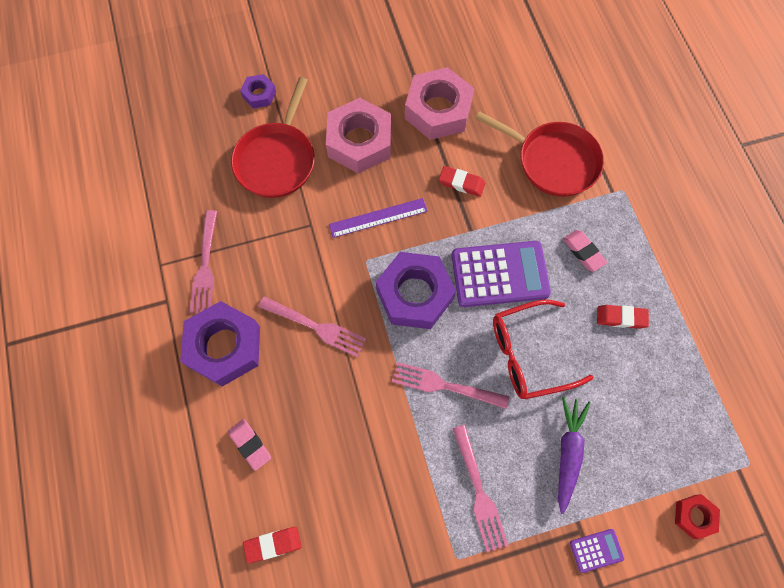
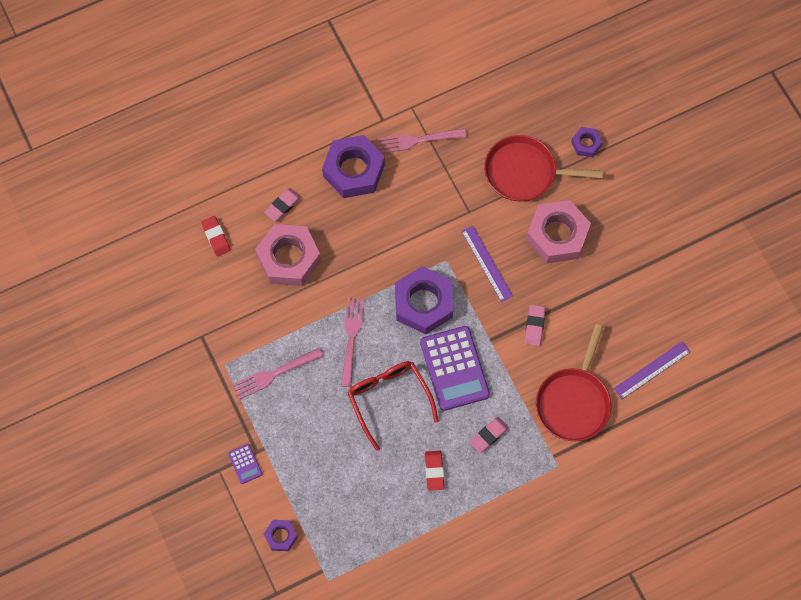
camera: 80 degrees right, 0 degrees up
pink fork [258,296,366,357] -> none
pink nut [405,67,474,140] -> pink nut moved to [255,224,321,286]
red eraser [439,166,485,197] -> pink eraser [524,305,546,346]
purple carrot [558,397,591,514] -> none
red nut [675,494,720,539] -> purple nut [264,520,298,551]
none -> purple ruler [614,341,691,399]

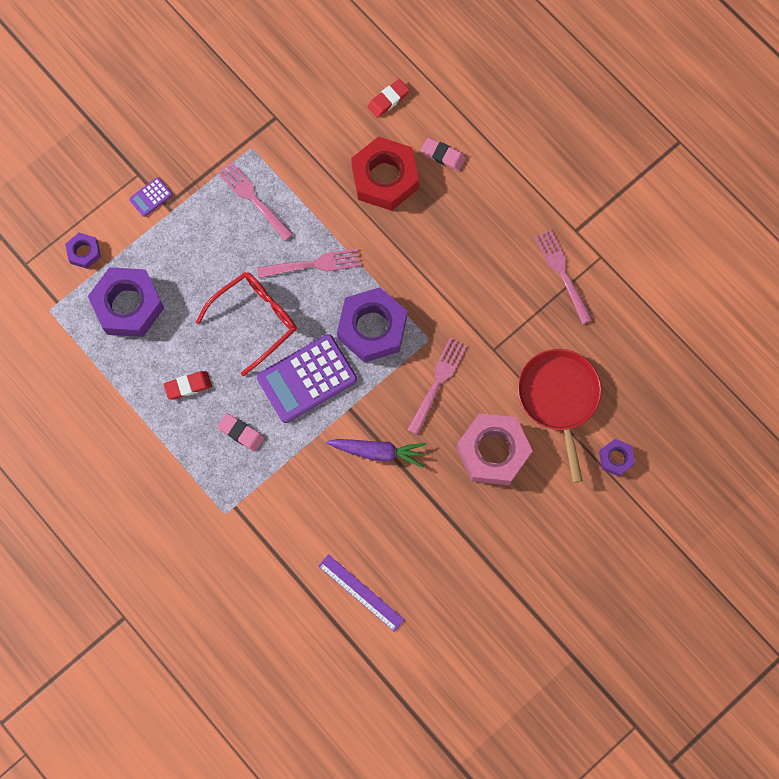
camera: 75 degrees right, 5 degrees up
pink nut [255,224,321,286] -> red nut [351,136,419,211]
purple nut [322,135,385,198] -> purple nut moved to [88,267,164,337]
purple ruler [461,226,513,302] -> pink fork [408,338,467,435]
pink eraser [524,305,546,346] -> purple carrot [326,439,426,468]
red pan [536,324,611,441] -> none

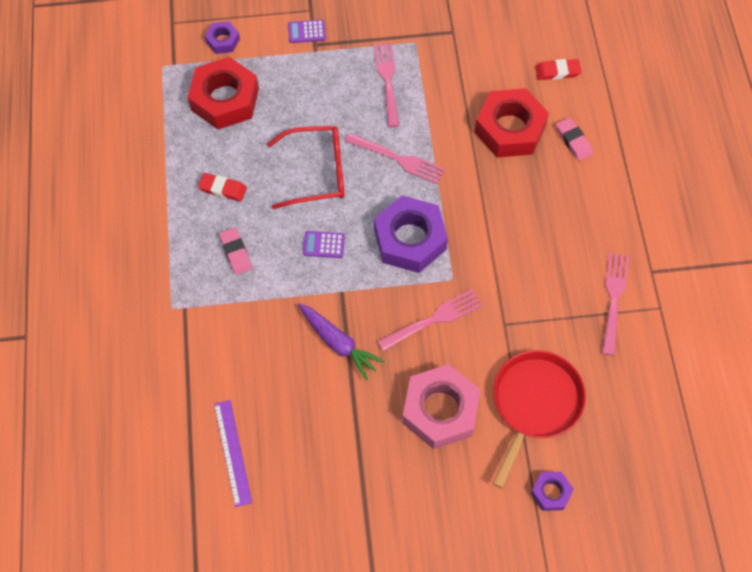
camera: 35 degrees right, 10 degrees down
purple nut [88,267,164,337] -> red nut [188,57,259,129]
purple calculator [257,334,357,423] -> purple calculator [303,231,345,258], size x0.45

